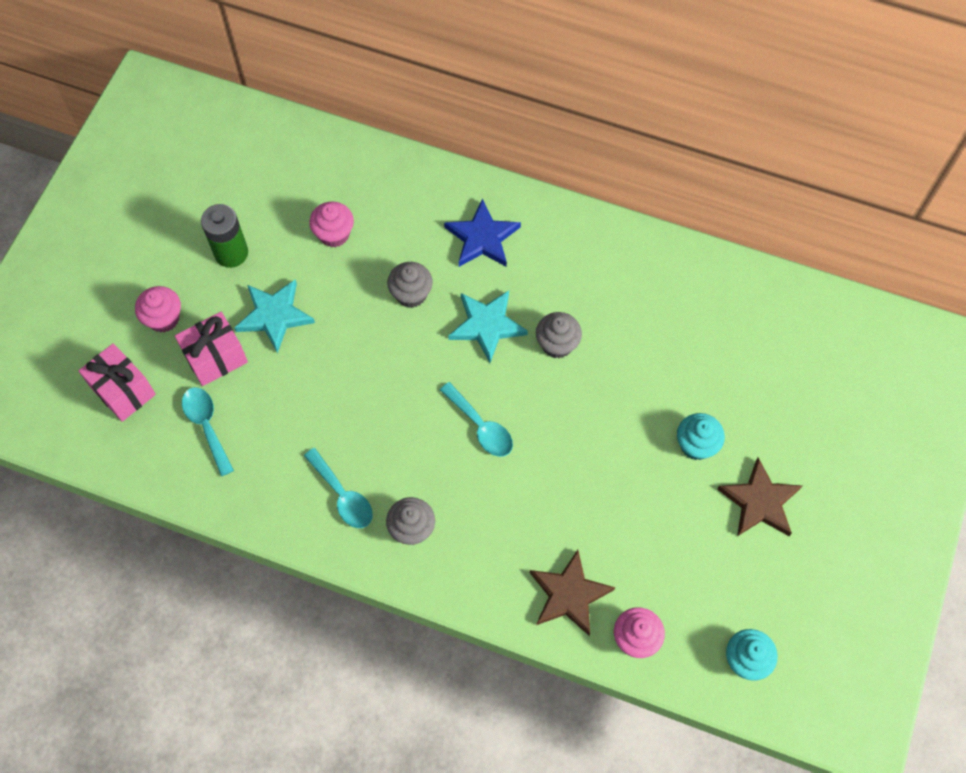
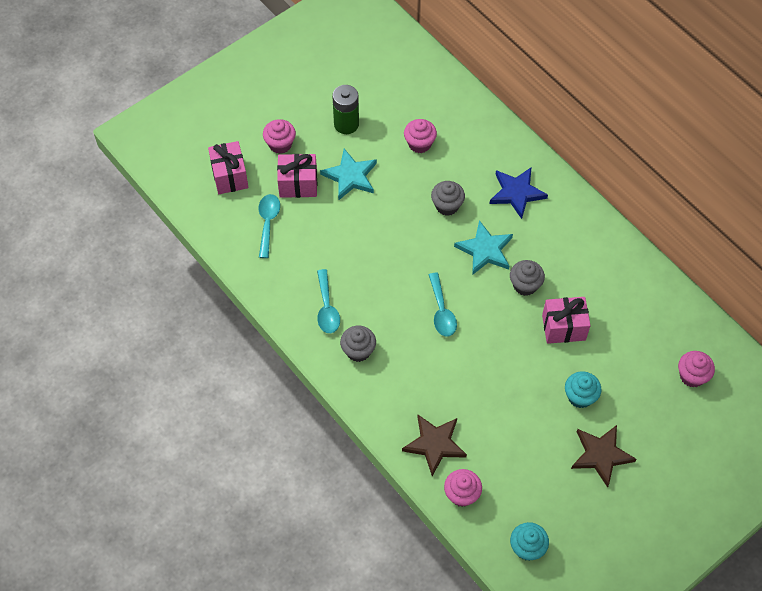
camera: 30 degrees right, 5 degrees down
none -> pink gift [542,297,591,344]
none -> pink cupcake [678,351,715,387]

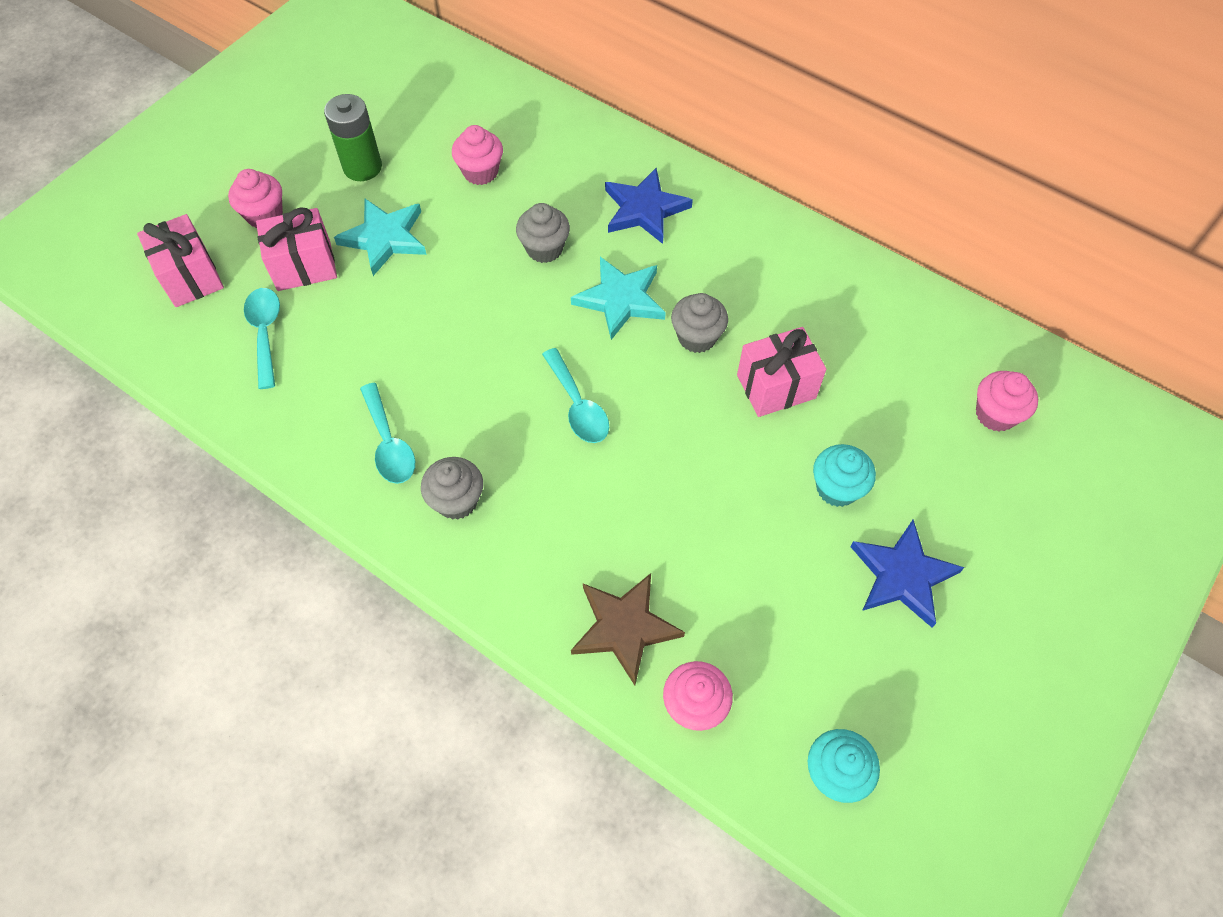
camera: 15 degrees left, 0 degrees up
brown star [571,425,636,487] -> blue star [850,519,965,627]

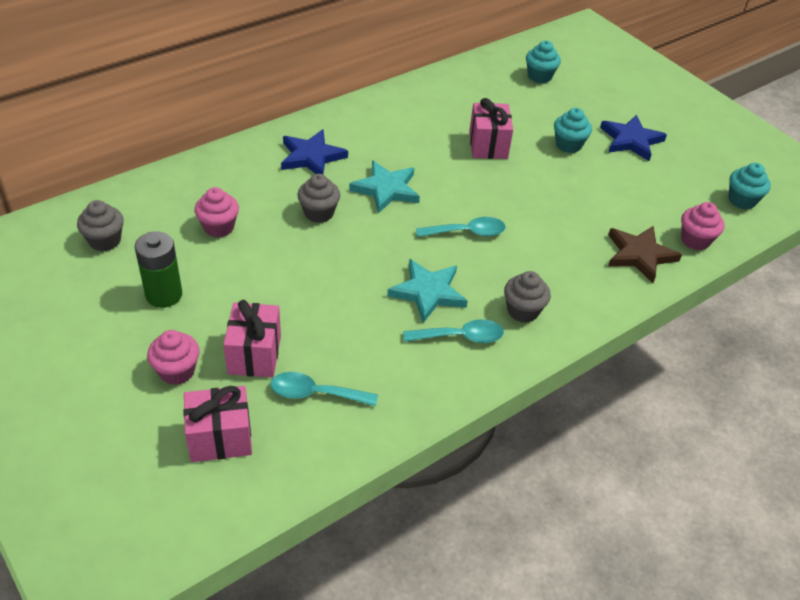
camera: 75 degrees left, 15 degrees down
turquoise star [334,199,427,276] -> turquoise star moved to [387,259,468,323]
grey cupcake [671,293,728,353] -> grey cupcake moved to [77,200,124,251]
pink cupcake [976,371,1038,431] -> turquoise cupcake [526,41,561,83]

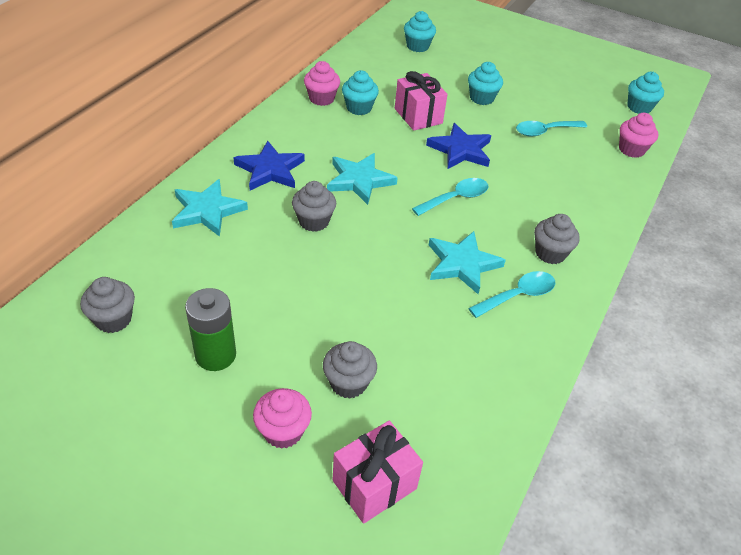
camera: 25 degrees left, 0 degrees up
pink cupcake [195,187,239,237] -> pink cupcake moved to [304,61,340,106]
pink gift [223,300,281,377] -> grey cupcake [323,341,377,399]
turquoise spoon [271,372,378,406] -> turquoise spoon moved to [516,121,587,137]
blue star [600,115,667,161] -> blue star moved to [426,123,491,169]
brown star [608,226,682,283] -> none
none -> turquoise star [172,179,248,237]
none -> turquoise cupcake [342,70,379,115]

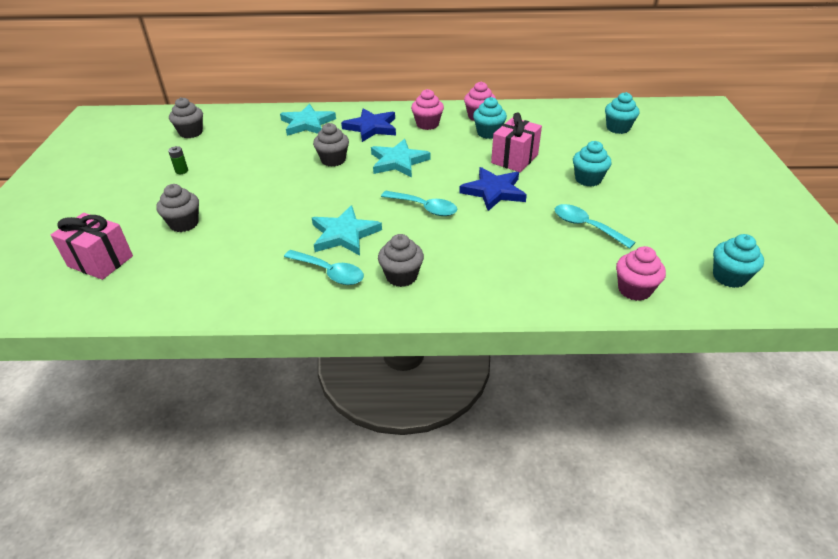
camera: 65 degrees right, 5 degrees down
green battery [185,288,236,371] -> green battery [168,146,188,174], size x0.46
pink cupcake [253,388,312,449] -> pink cupcake moved to [411,89,444,130]

